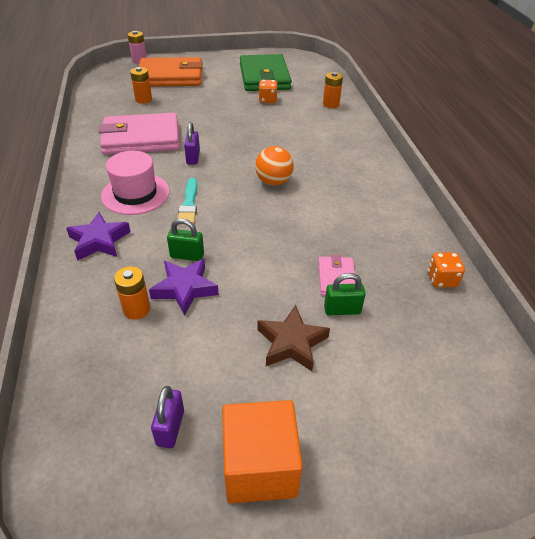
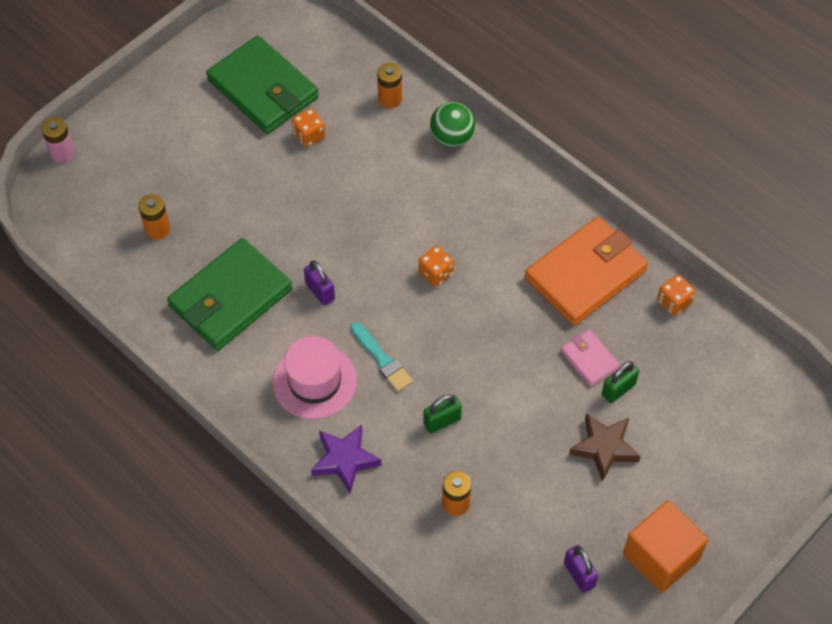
camera: 35 degrees left, 15 degrees up
pink wallet [99,113,180,155] -> green wallet [167,238,292,351]
orange wallet [139,57,203,87] -> orange wallet moved to [524,217,648,326]
purple star [149,259,219,316] -> none
orange ball [255,146,294,186] -> orange dice [419,246,454,286]
none -> green ball [430,102,475,147]

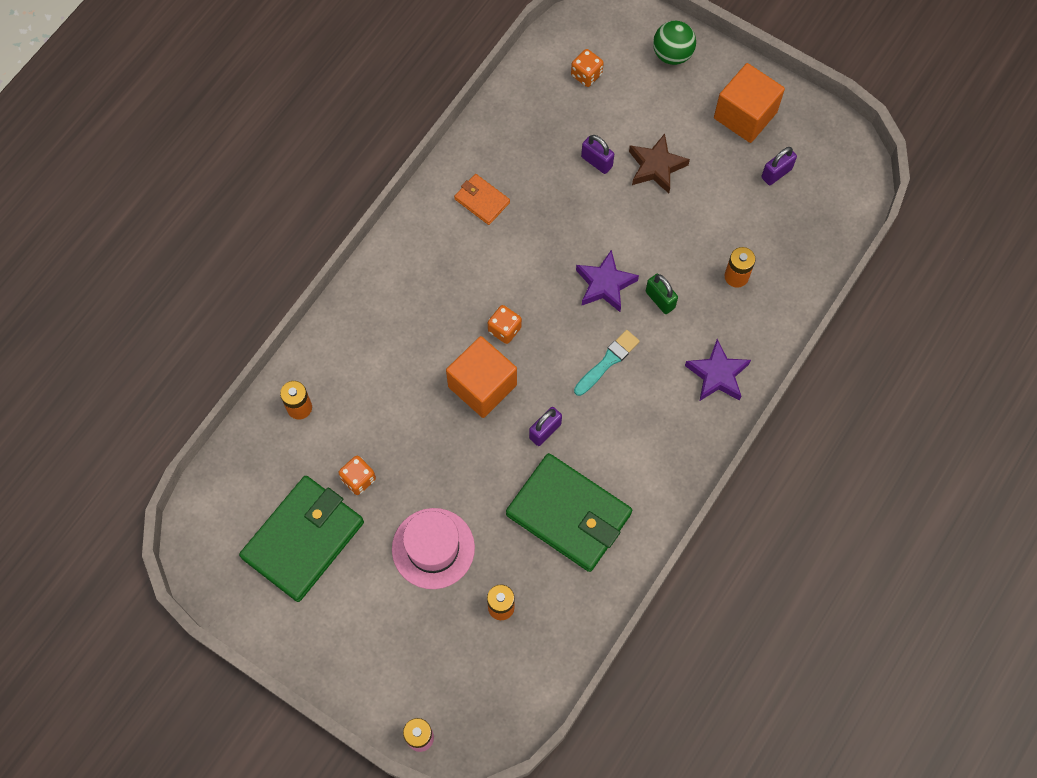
camera: 100 degrees left, 10 degrees up
pink hat [273,336,357,419] -> pink hat moved to [392,508,475,589]
green ball [430,102,475,147] -> green ball moved to [653,21,696,65]
orange wallet [524,217,648,326] -> orange wallet [454,174,510,225], size x0.48
pink wallet [561,330,620,386] -> none
green padlock [602,361,639,403] -> purple padlock [581,135,614,174]
orange dice [657,275,695,316] -> orange dice moved to [571,49,604,87]
none -> orange cube [446,336,517,418]
none -> purple star [576,250,639,312]

